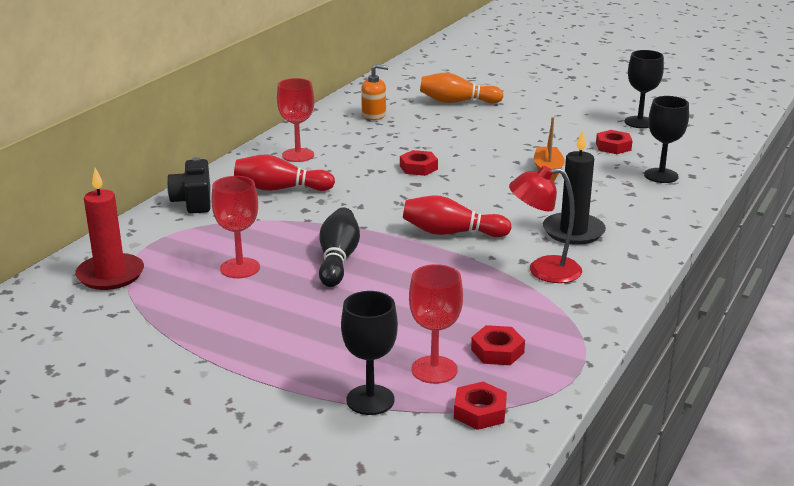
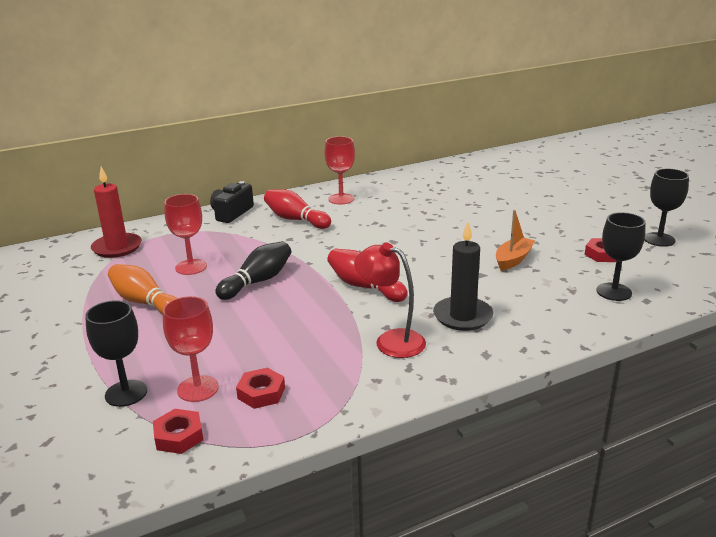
camera: 35 degrees right, 0 degrees up
orange soap dispenser [361,64,389,120] -> none
red nut [400,150,438,176] -> none
orange bowling pin [420,73,503,104] -> orange bowling pin moved to [108,264,177,315]

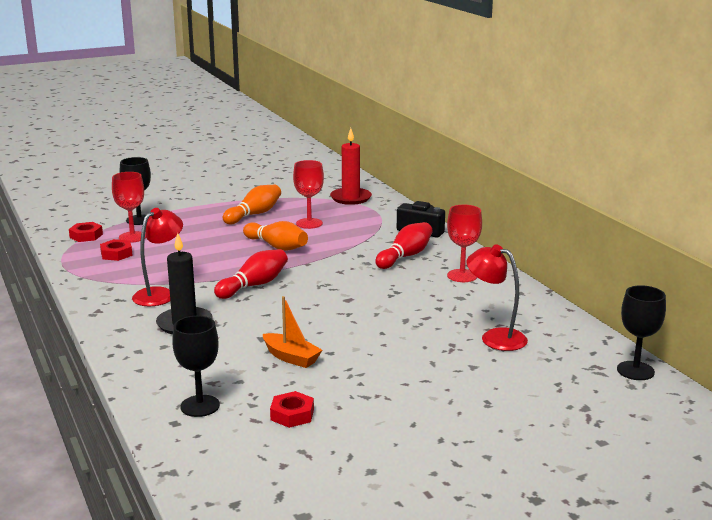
camera: 90 degrees right, 5 degrees down
black bowling pin [215,241,291,300] -> orange bowling pin [243,221,308,251]
black goblet [645,169,689,247] -> black goblet moved to [617,285,666,380]
none -> red lamp [466,244,528,351]

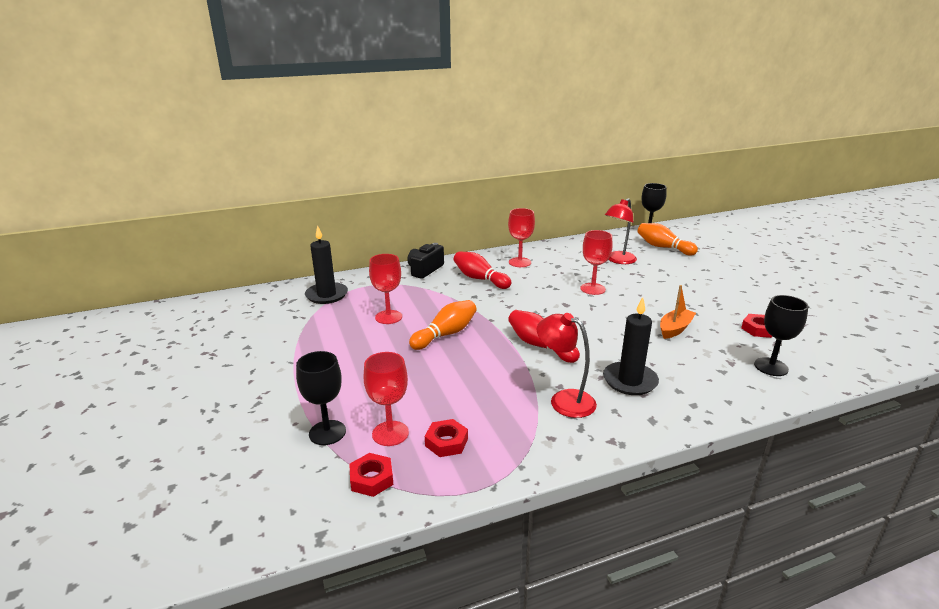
camera: 85 degrees left, 5 degrees up
orange bowling pin [223,184,281,224] -> orange bowling pin moved to [637,223,698,256]
red candle [330,128,372,205] -> black candle [305,225,348,304]
none -> red goblet [580,230,613,295]

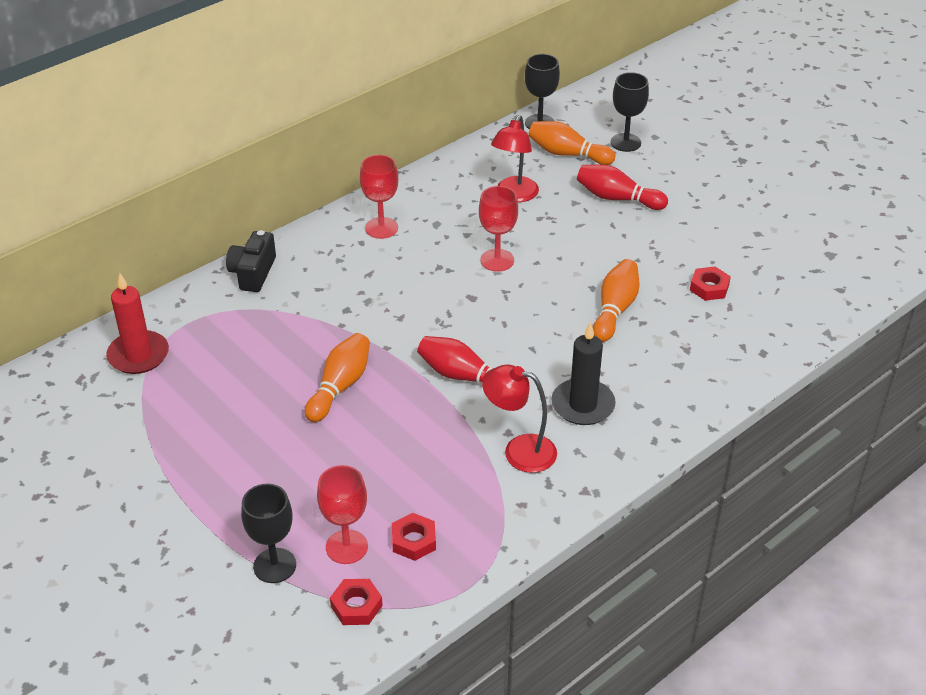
camera: 20 degrees left, 15 degrees up
black candle [305,225,348,304] -> red candle [106,273,169,374]
red goblet [369,254,402,324] -> none
red bowling pin [454,251,511,289] -> red bowling pin moved to [577,165,668,210]
orange boat [660,285,696,339] -> orange bowling pin [593,259,639,342]
black goblet [754,295,809,376] -> black goblet moved to [611,72,649,152]

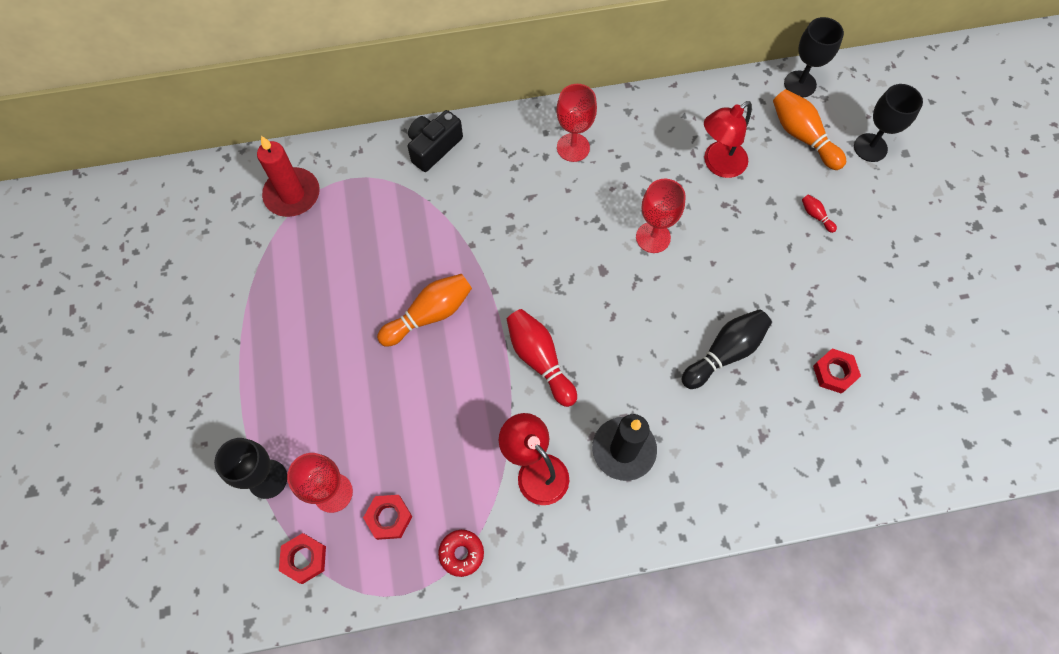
camera: 30 degrees right, 25 degrees up
red bowling pin [577,165,668,210] -> red bowling pin [802,195,837,233], size x0.46
orange bowling pin [593,259,639,342] -> black bowling pin [682,309,772,389]
none -> red donut [438,530,484,577]

